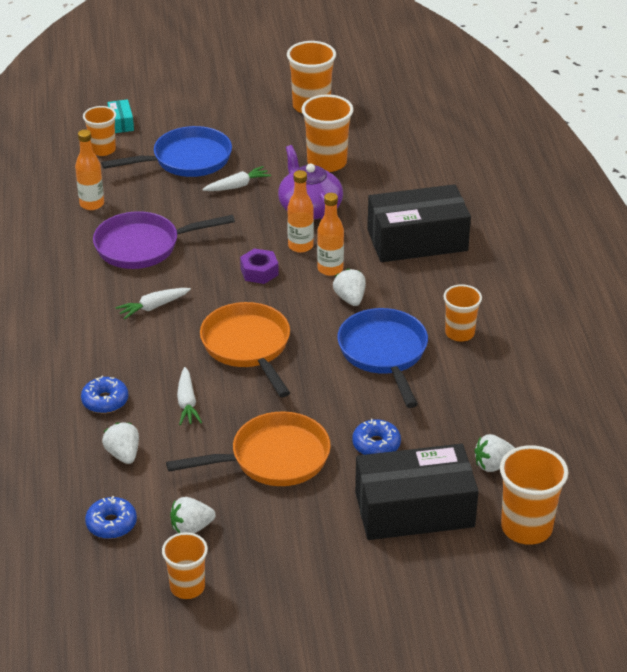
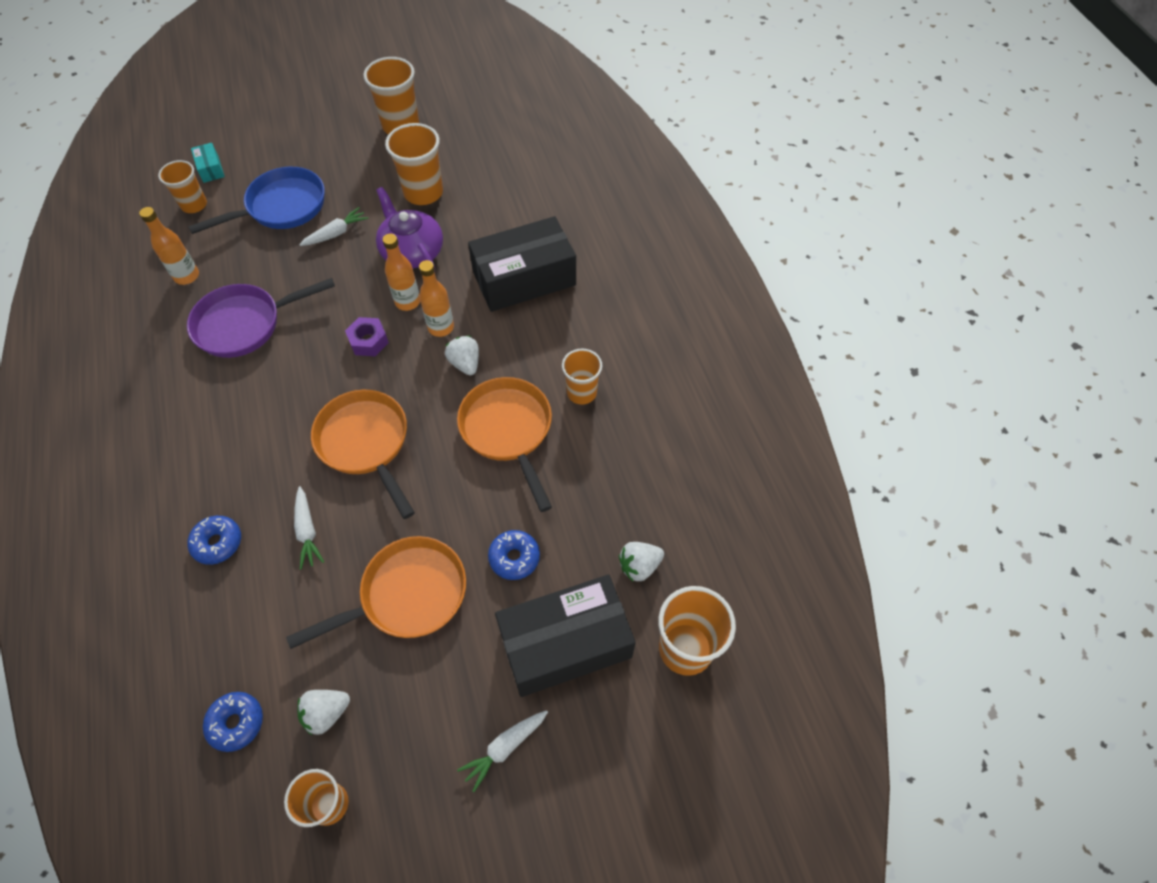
camera: 10 degrees left, 20 degrees up
white strawberry [102,422,139,464] -> none
white carrot [115,288,191,320] -> white carrot moved to [457,710,548,792]
blue pan [337,308,428,408] -> orange pan [457,377,552,512]

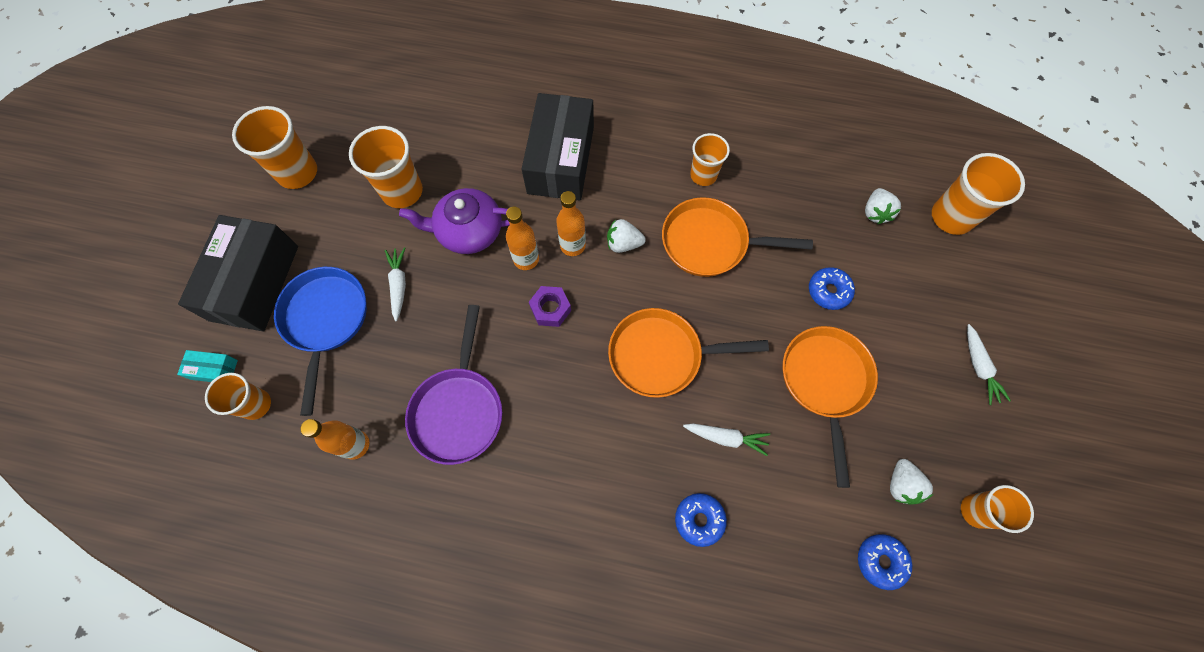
camera: 60 degrees left, 10 degrees up
black box [495,574,636,697] -> black box moved to [178,215,298,332]

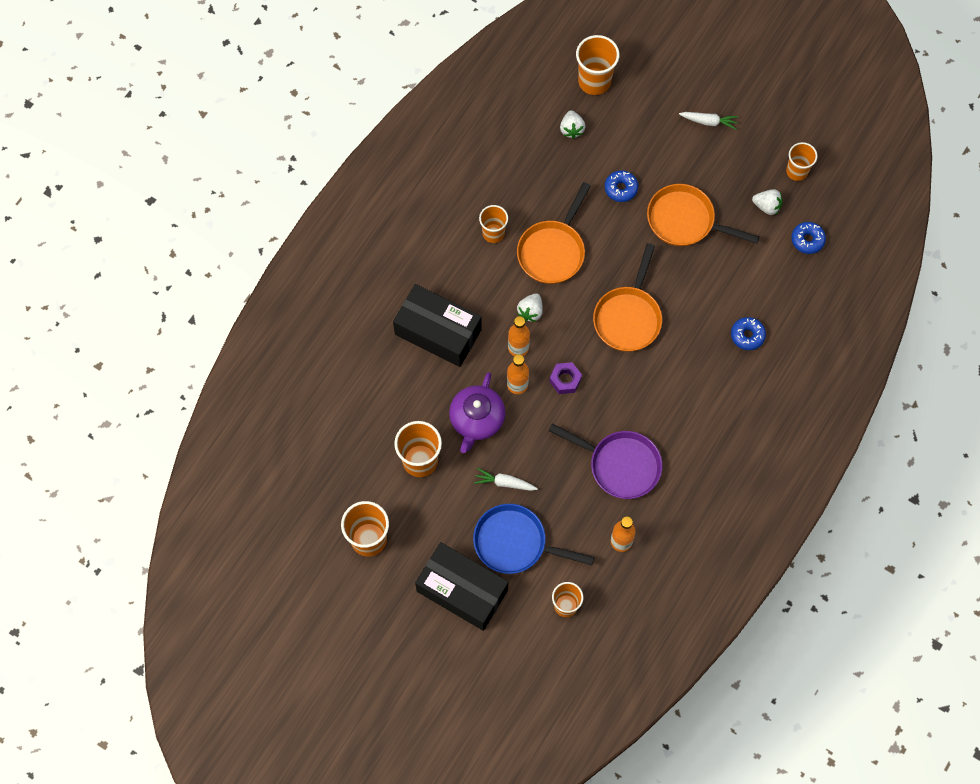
camera: 70 degrees left, 0 degrees up
turquoise box [177,350,238,382] -> none
white carrot [683,424,770,456] -> none
white strawberry [865,188,901,224] -> white strawberry turned 60 degrees clockwise [560,111,586,139]

